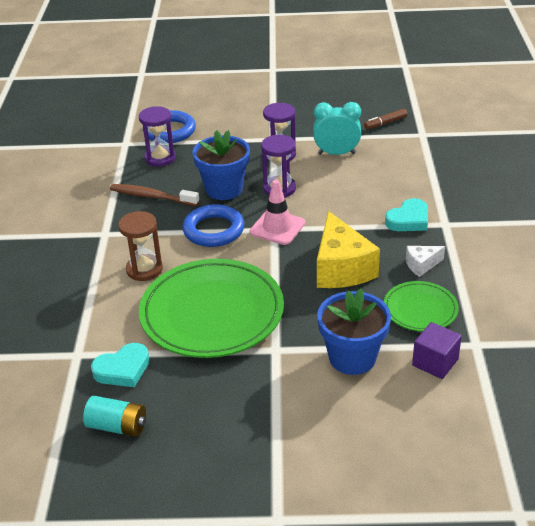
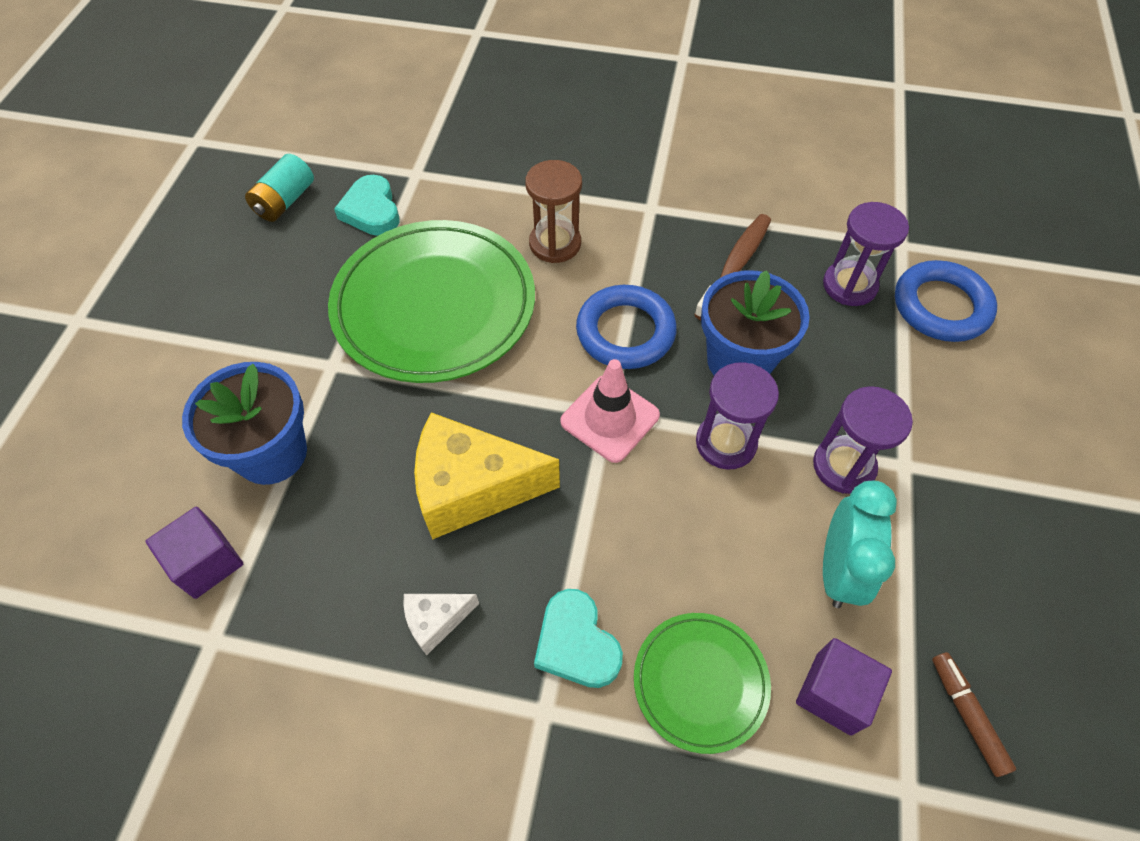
camera: 100 degrees right, 20 degrees up
green plate [384,281,459,332] -> green plate moved to [634,613,771,754]
white cheese [406,246,445,277] -> white cheese turned 105 degrees counterclockwise [404,594,479,655]
none -> purple cube [796,638,892,736]

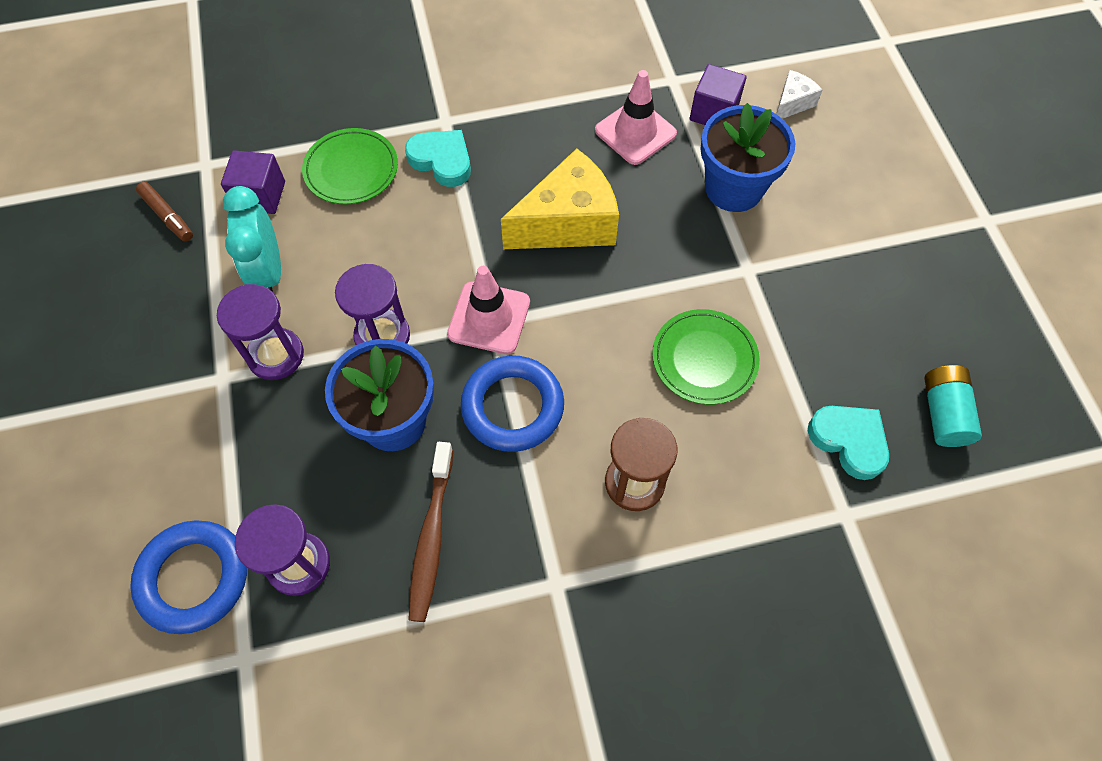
camera: 155 degrees right, 5 degrees up
green plate [328,220,535,383] -> green plate [652,309,760,405], size x0.51
white cheese [404,594,479,655] -> white cheese moved to [776,70,823,119]
none -> pink traffic cone [595,70,677,165]

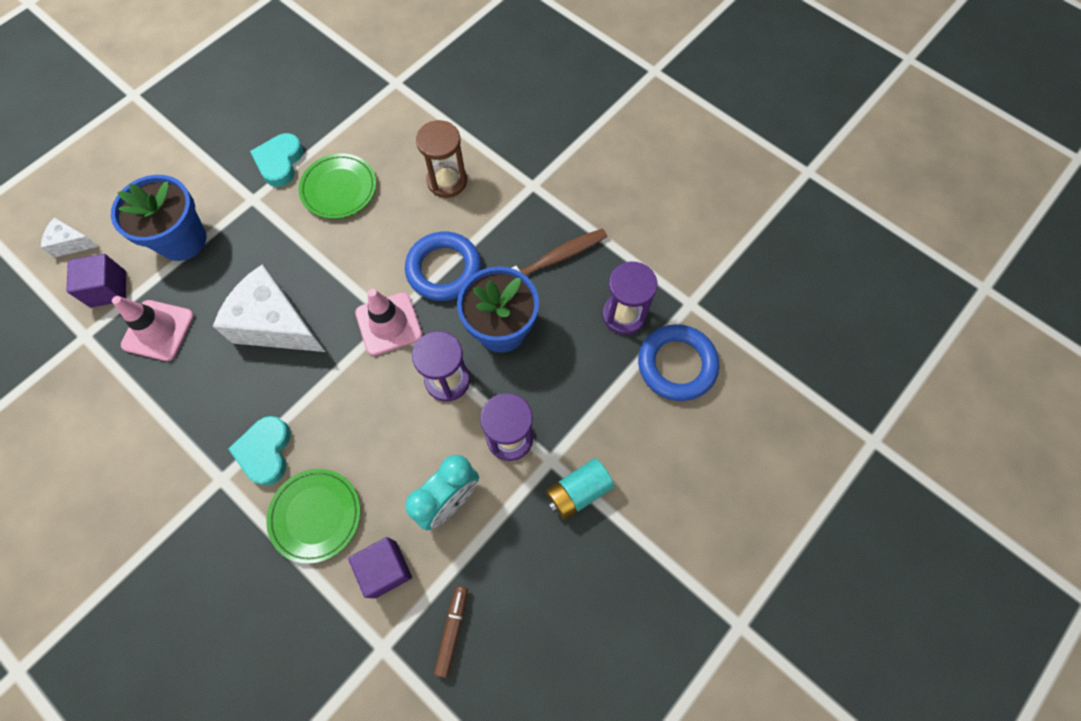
camera: 125 degrees left, 5 degrees up
yellow cheese [501,149,619,249] -> white cheese [213,265,326,352]
turquoise heart [808,406,889,480] -> turquoise heart moved to [250,133,303,187]
turquoise battery [924,365,982,447] -> turquoise battery moved to [546,458,614,520]

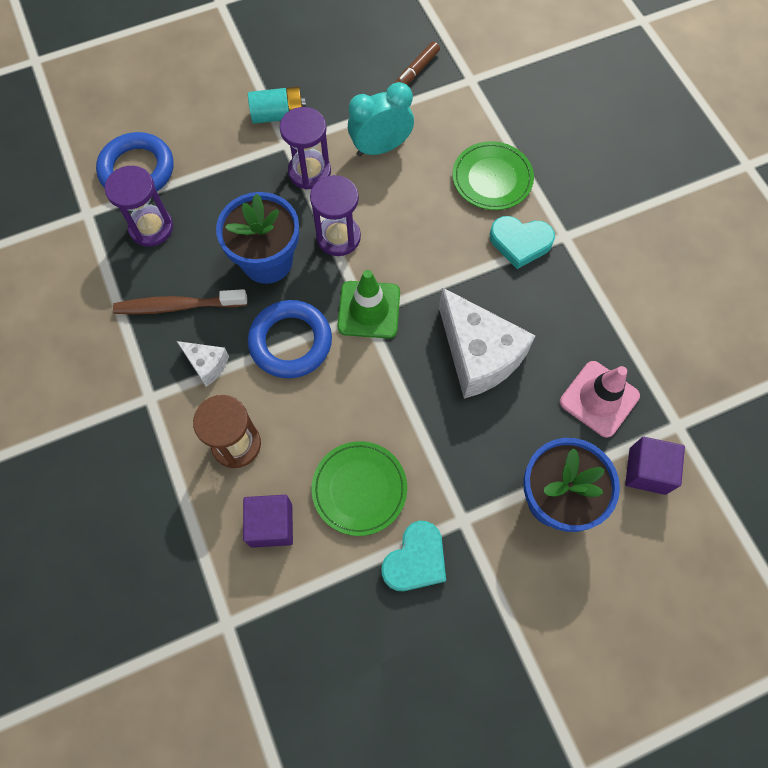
camera: 155 degrees left, 0 degrees up
white cheese [41,218,99,258] -> white cheese moved to [177,341,229,387]
turquoise heart [228,416,291,486] -> turquoise heart turned 75 degrees clockwise [490,216,555,269]
purple cube [348,537,412,599] -> purple cube moved to [243,495,293,548]
pink traffic cone [355,289,422,356] -> green traffic cone [337,270,400,338]

